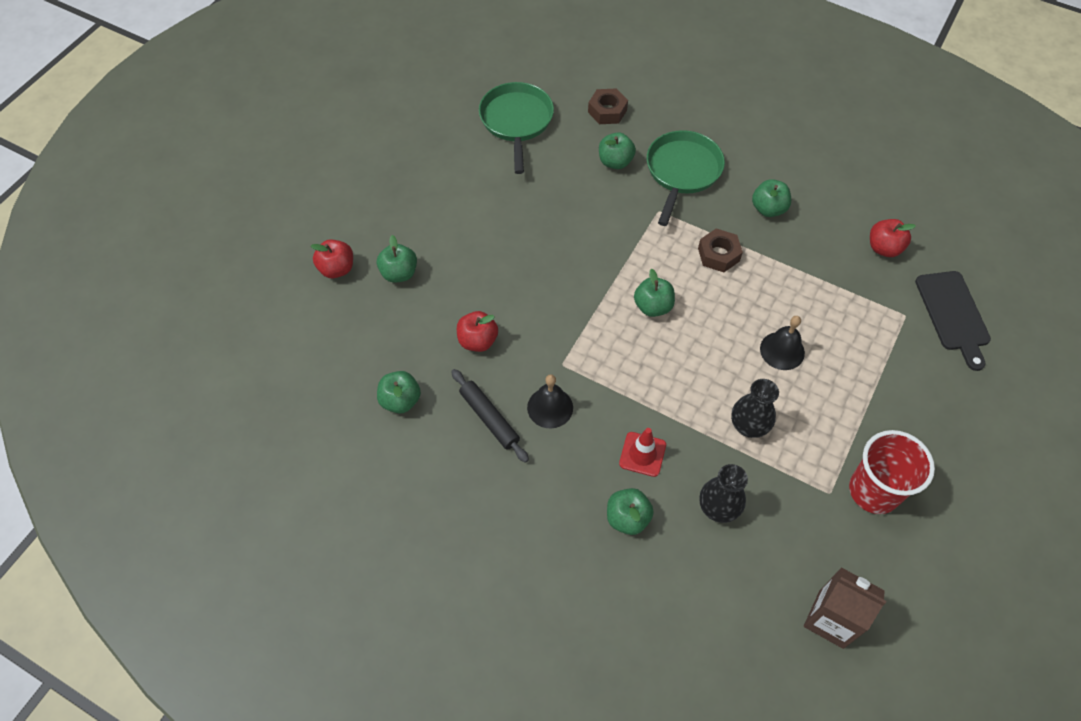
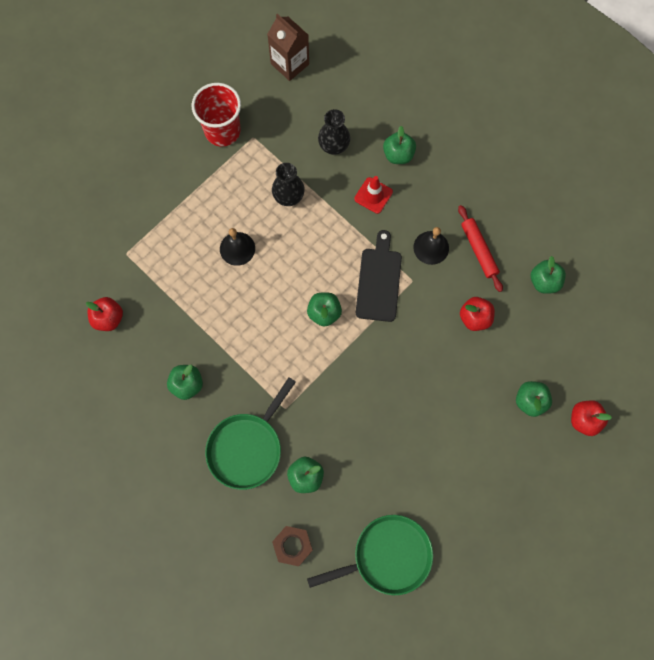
camera: 165 degrees left, 15 degrees up
black rolling pin [451,369,529,463] -> red rolling pin [458,205,503,292]
green pan [479,82,554,174] -> green pan turned 120 degrees counterclockwise [307,515,433,595]
brown nut [698,228,743,272] -> none
black cutting board [915,271,991,371] -> black cutting board moved to [356,230,402,322]

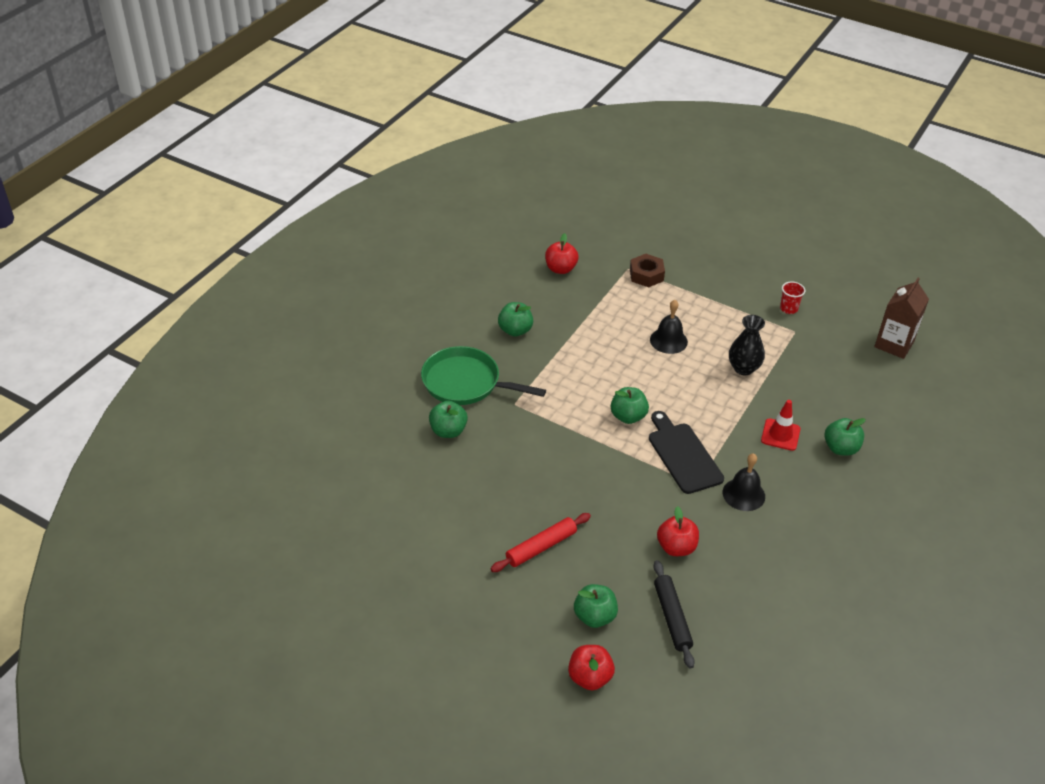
camera: 75 degrees right, 30 degrees down
red cup [192,83,241,147] -> red cup [780,282,805,314], size x0.47
brown nut [272,526,313,566] -> brown nut moved to [630,254,665,287]
green pan [307,515,433,595] -> none
black vase [318,109,350,155] -> none
black cutting board [356,230,402,322] -> black cutting board turned 105 degrees counterclockwise [649,411,724,494]
red rolling pin [458,205,503,292] -> red rolling pin moved to [490,513,591,572]
green apple [531,256,566,294] -> none
none -> black rolling pin [653,560,695,669]

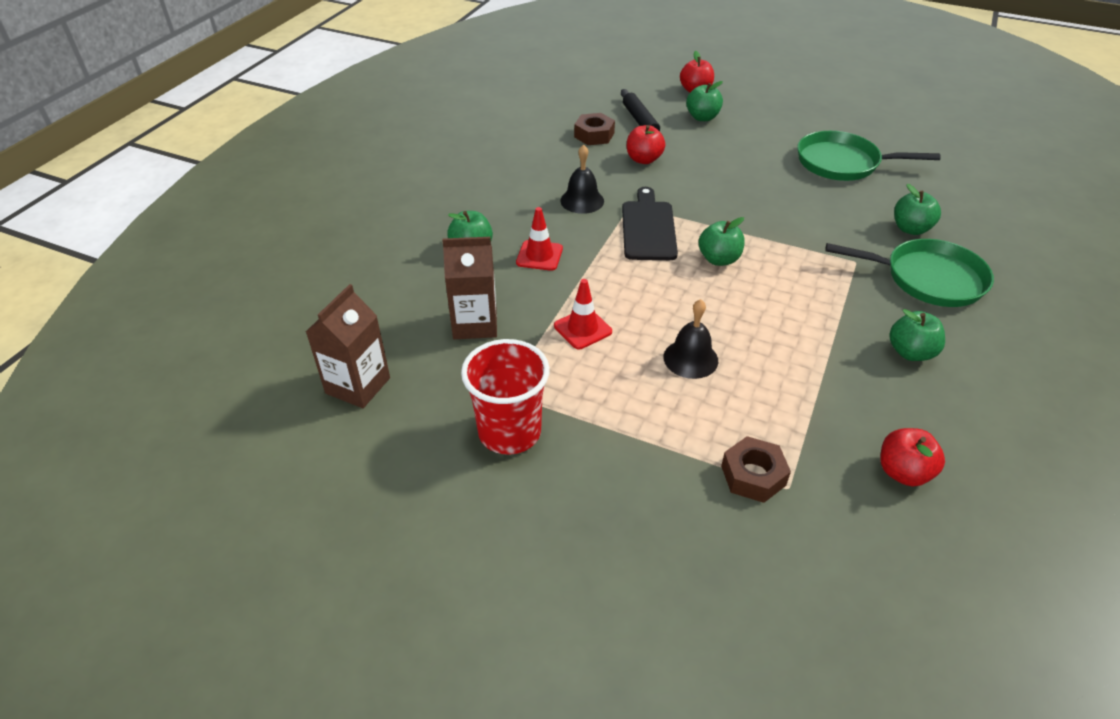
camera: 175 degrees right, 0 degrees up
red rolling pin [490,513,591,572] -> none
black cutting board [649,411,724,494] -> black cutting board turned 150 degrees counterclockwise [622,187,678,260]
black vase [729,315,765,375] -> red traffic cone [554,279,612,349]
red cup [780,282,805,314] -> red cup [461,339,550,455], size x2.14
none -> brown carton [442,237,497,339]
none -> brown nut [574,113,615,145]
none -> green pan [797,131,941,181]

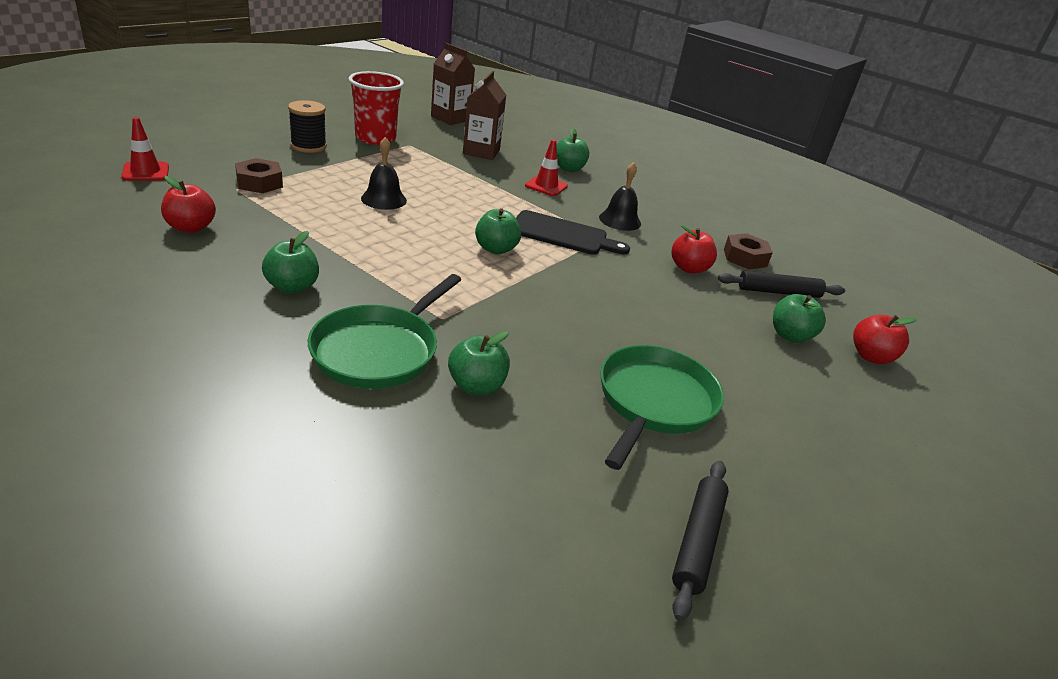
camera: 100 degrees right, 10 degrees down
red traffic cone [554,279,612,349] -> red traffic cone moved to [121,117,169,181]
none -> black spool [288,100,327,153]
none -> black rolling pin [672,461,729,621]

